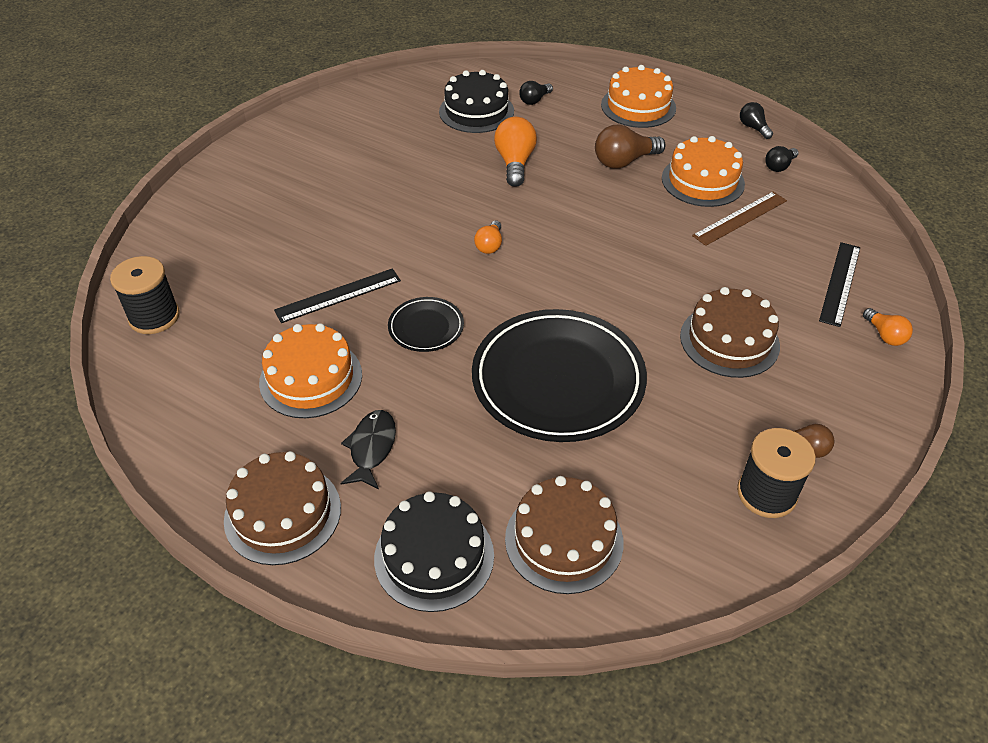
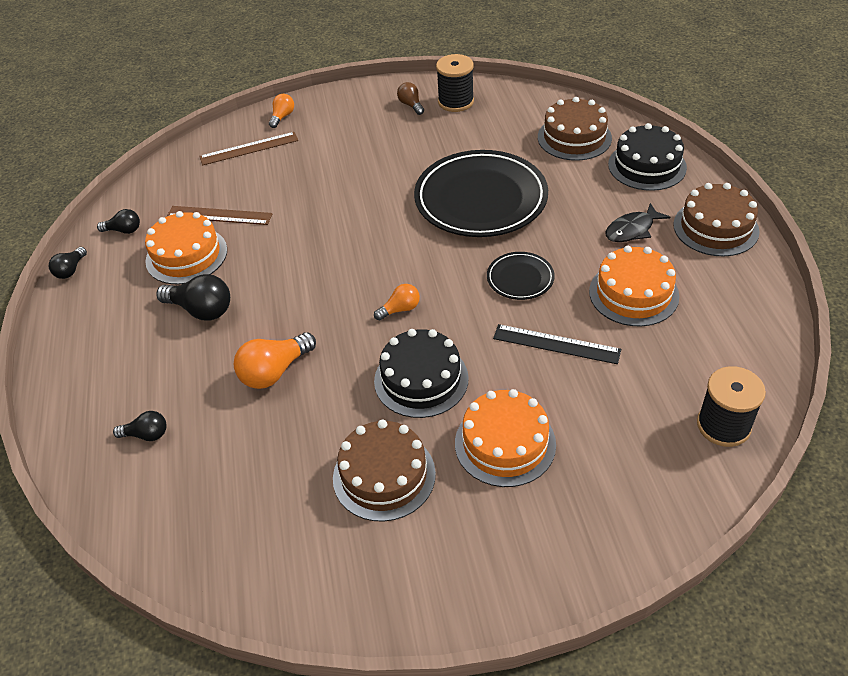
camera: 130 degrees left, 0 degrees up
black cake [439,70,514,133] -> black cake moved to [374,329,469,418]
brown light bulb [595,124,666,169] -> black light bulb [156,274,230,321]
orange cake [601,65,676,128] -> orange cake moved to [455,389,556,487]
brown cake [680,287,780,378] -> brown cake moved to [333,420,436,522]
black ruler [819,242,860,327] -> brown ruler [199,132,298,166]

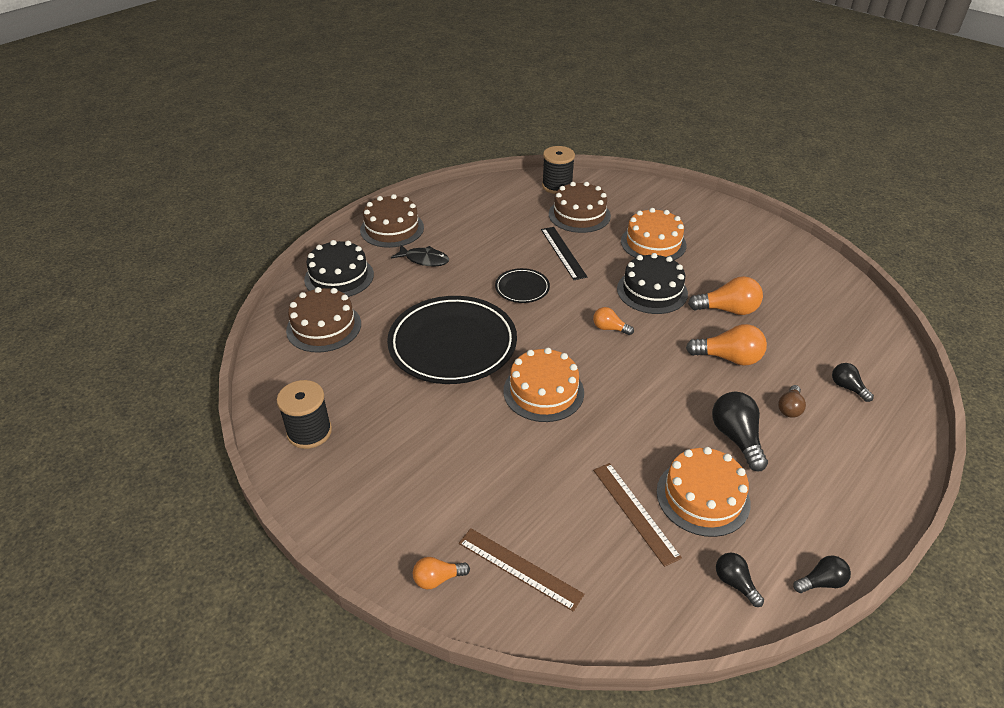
camera: 130 degrees left, 5 degrees down
brown cake [333,420,436,522] -> brown cake moved to [549,182,611,233]
brown light bulb [397,82,424,115] -> brown light bulb moved to [778,385,806,418]
orange cake [589,246,679,327] -> orange cake moved to [503,348,584,422]
none -> orange light bulb [688,276,763,315]

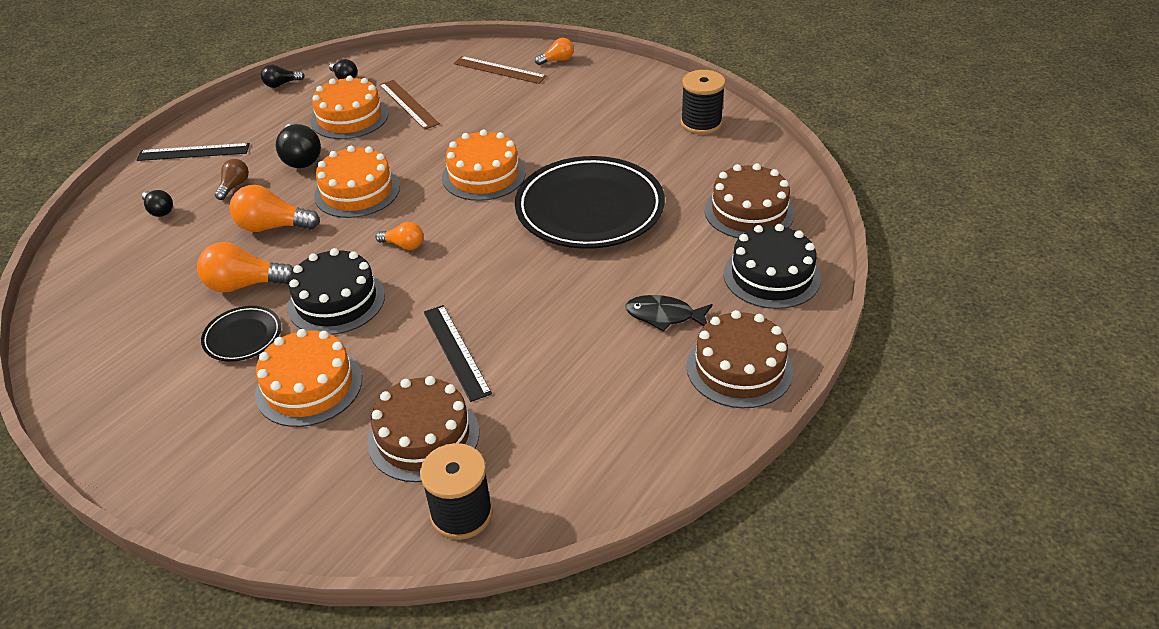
camera: 175 degrees right, 0 degrees up
black plate [495,268,550,303] -> black plate moved to [201,306,281,362]
none -> black ruler [137,143,250,161]
none -> orange cake [314,146,400,218]

